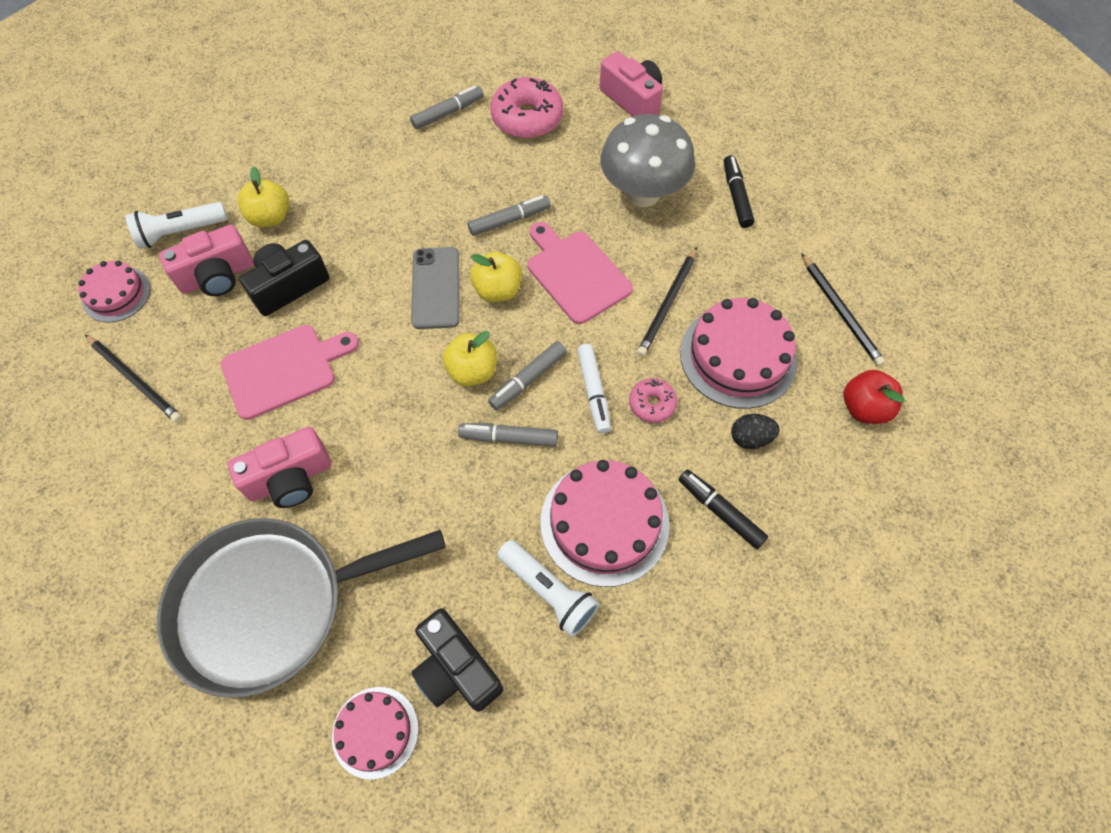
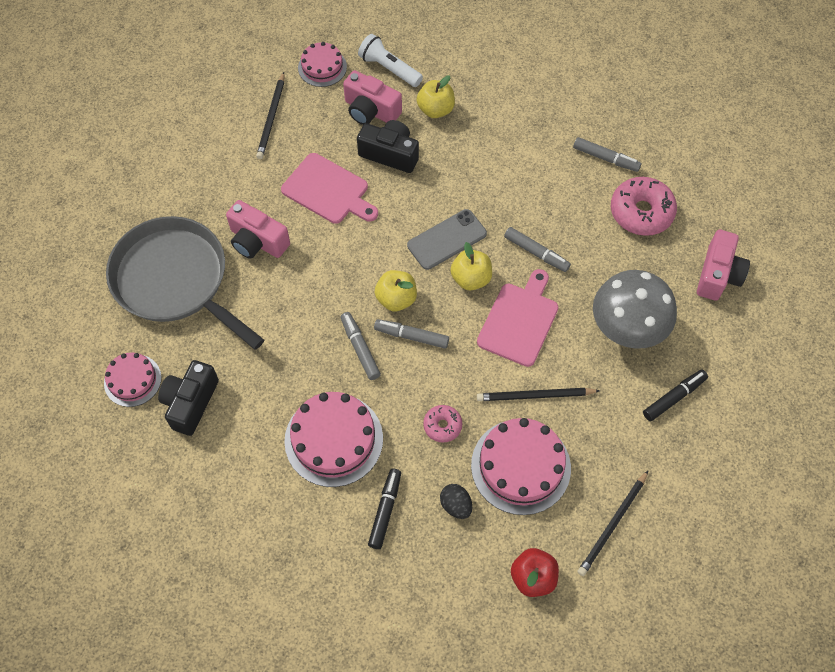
camera: 60 degrees right, 0 degrees up
white flashlight [498,540,600,637] -> none
white marker [577,344,611,434] -> none

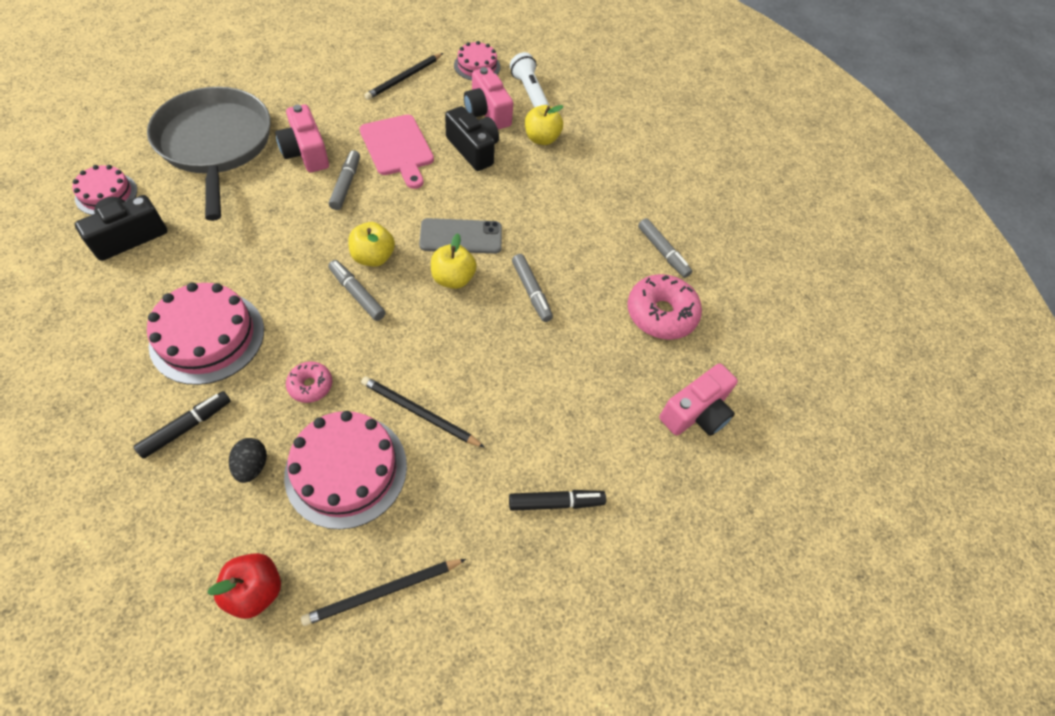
camera: 25 degrees right, 5 degrees down
grey marker [341,312,381,380] -> grey marker moved to [329,150,360,210]
pink cutting board [477,269,559,367] -> none
grey mushroom [593,270,677,349] -> none

